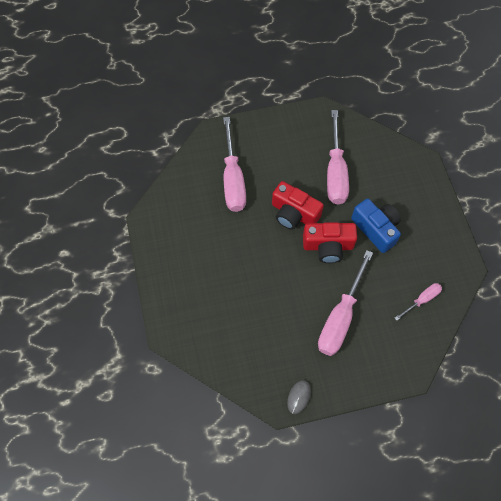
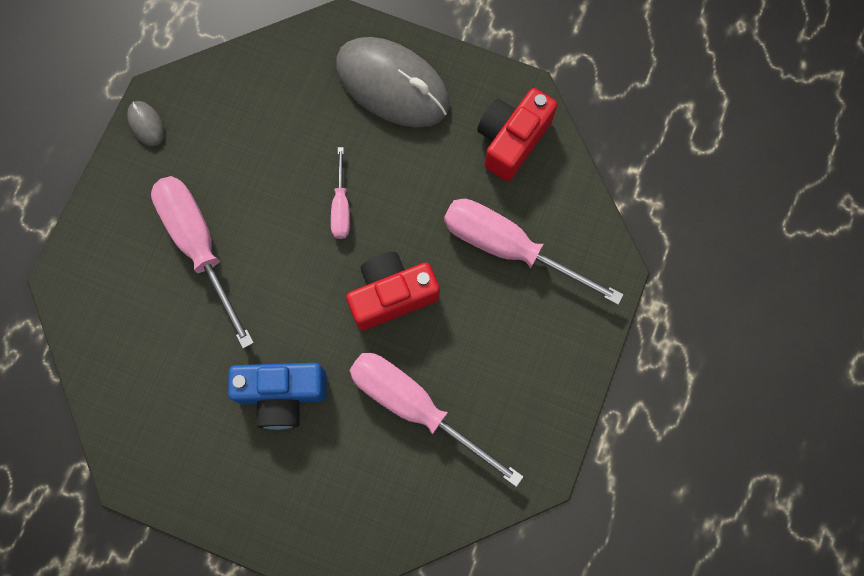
camera: 125 degrees right, 10 degrees up
red camera [303,223,357,263] -> red camera moved to [477,88,557,181]
pink screwdriver [395,283,442,321] -> pink screwdriver moved to [331,147,350,239]
none -> grey mouse [336,37,449,128]

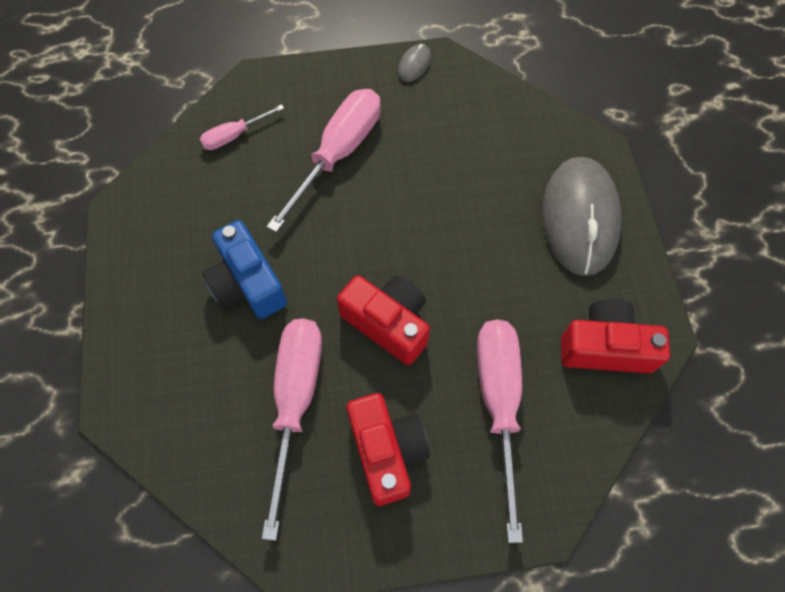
camera: 60 degrees right, 10 degrees down
pink screwdriver [331,147,350,239] -> pink screwdriver moved to [200,104,284,150]
none -> red camera [346,393,430,506]

